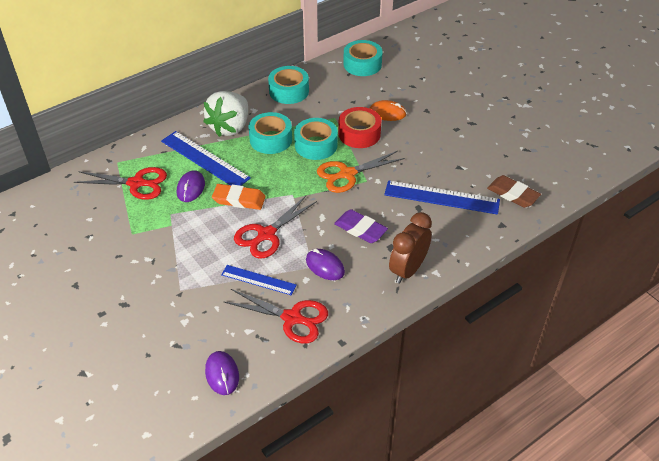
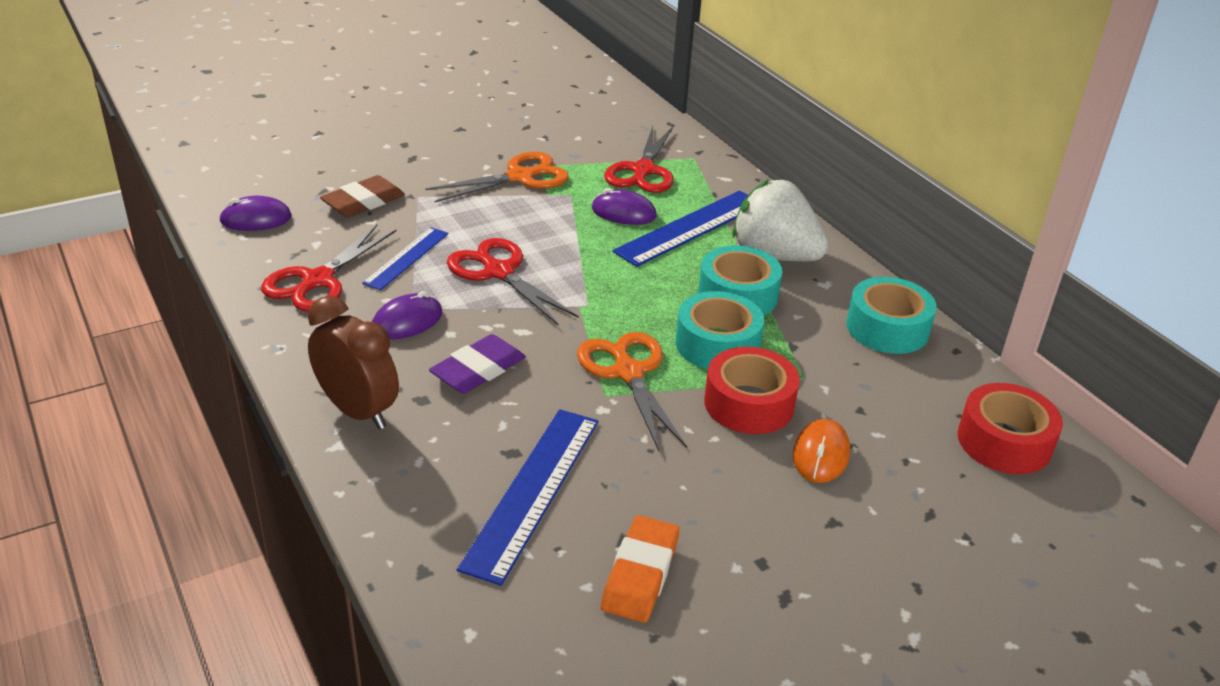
camera: 95 degrees right, 10 degrees down
orange eraser [212,184,266,210] -> orange eraser moved to [601,515,680,623]
turquoise tape [343,40,383,76] -> red tape [957,383,1063,474]
brown eraser [487,175,541,208] -> brown eraser moved to [320,175,405,217]
none -> orange scissors [425,152,569,202]

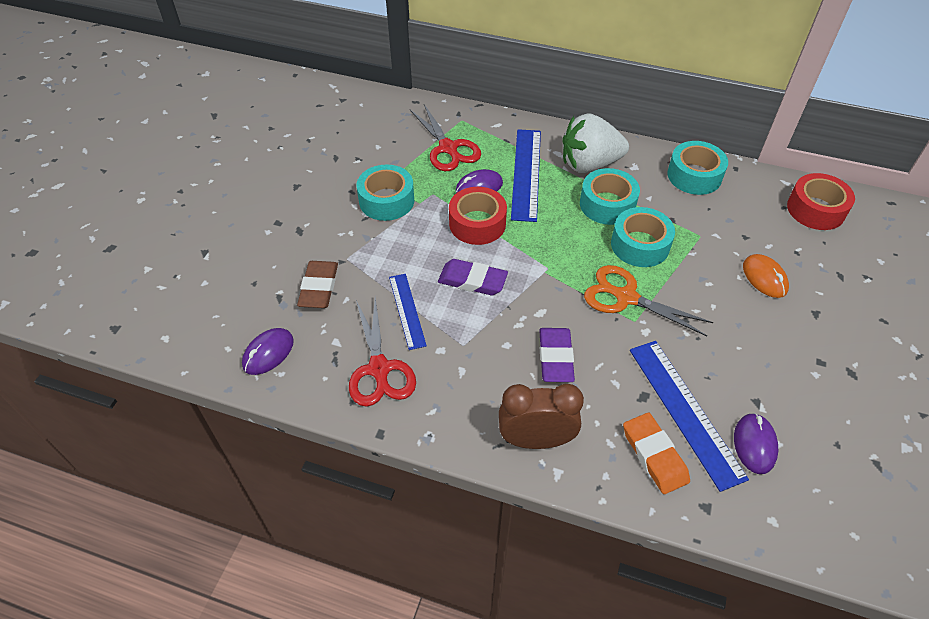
camera: 40 degrees left, 15 degrees up
purple mouse [372,291,442,339] -> purple mouse moved to [734,413,778,474]
orange scissors [425,152,569,202] -> turquoise tape [357,164,414,221]
red scissors [447,238,579,325] -> purple eraser [438,259,508,295]
orange eraser [601,515,680,623] -> orange eraser moved to [623,413,690,494]
red tape [704,346,800,434] -> red tape moved to [449,187,507,245]

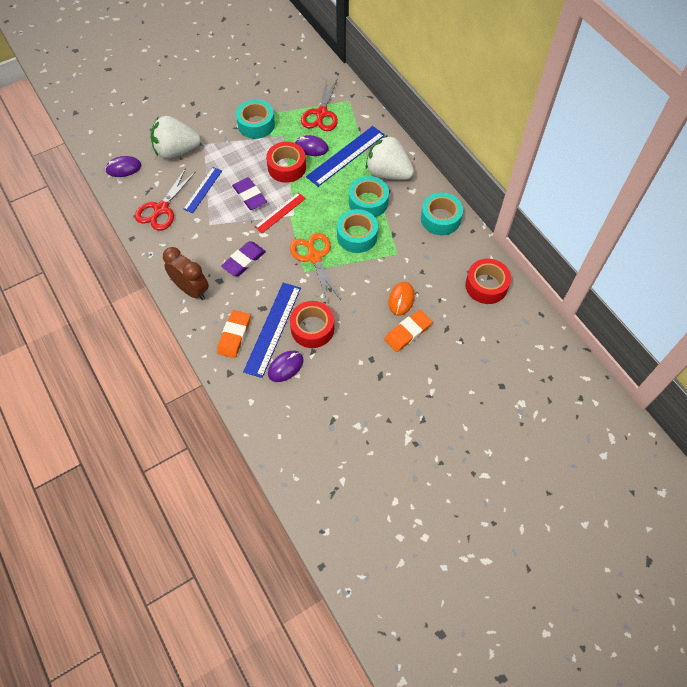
camera: 40 degrees right, 10 degrees up
brown eraser [297,261,338,308] -> white strawberry [151,116,201,159]
none -> red ruler [255,192,306,233]
none -> red tape [290,301,334,348]
none -> orange eraser [384,310,432,352]

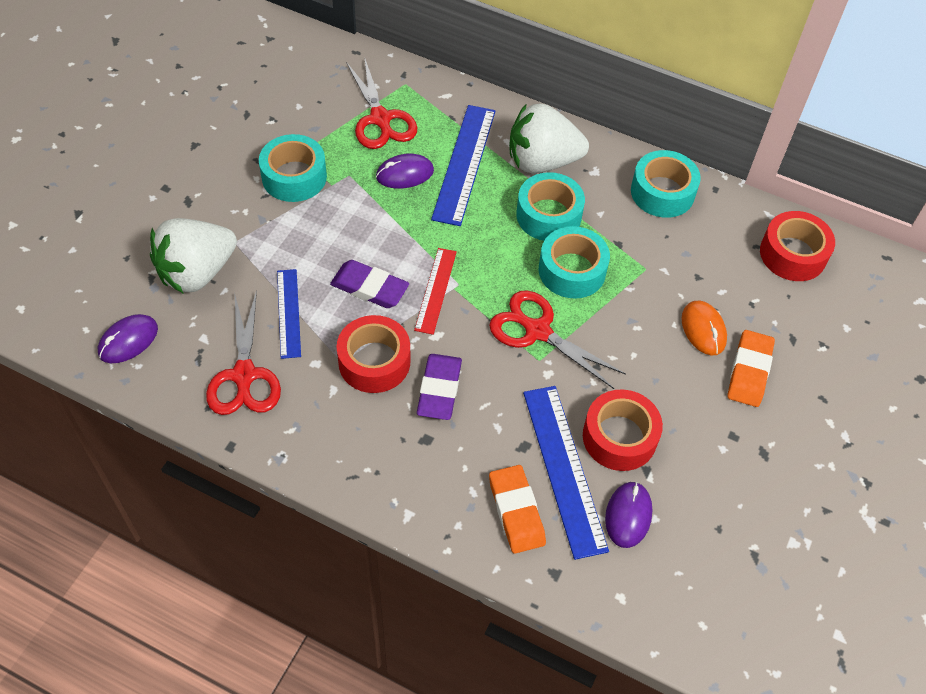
camera: 35 degrees left, 5 degrees down
brown clock [163,247,209,300] -> none
red tape [266,142,306,183] -> red tape moved to [337,315,410,393]
orange scissors [290,233,341,302] -> red scissors [489,291,626,389]

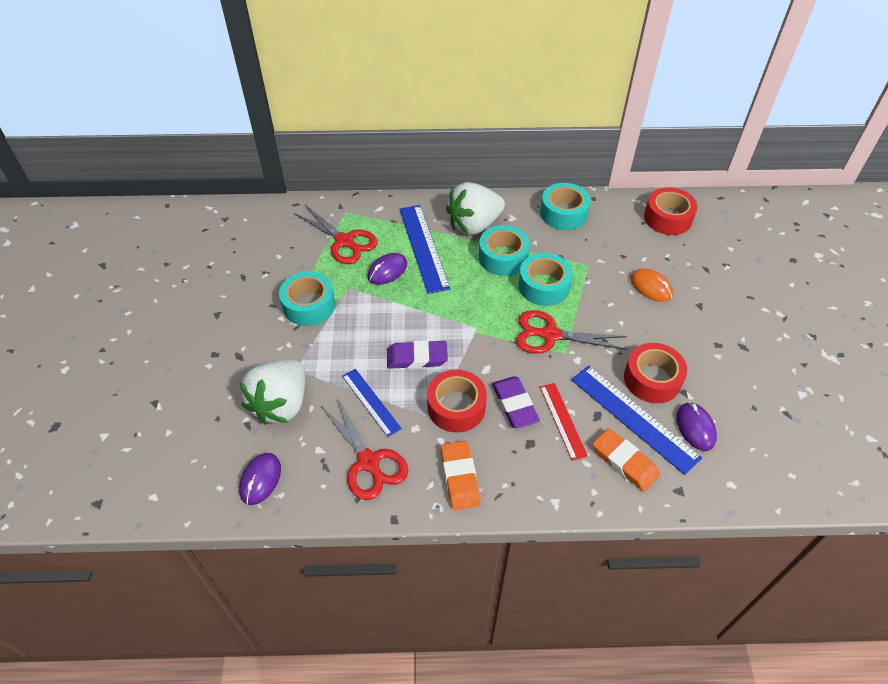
camera: 25 degrees left, 5 degrees down
red ruler [414,248,457,335] -> red ruler moved to [540,383,588,461]
orange eraser [727,330,775,407] -> orange eraser moved to [441,441,480,510]

